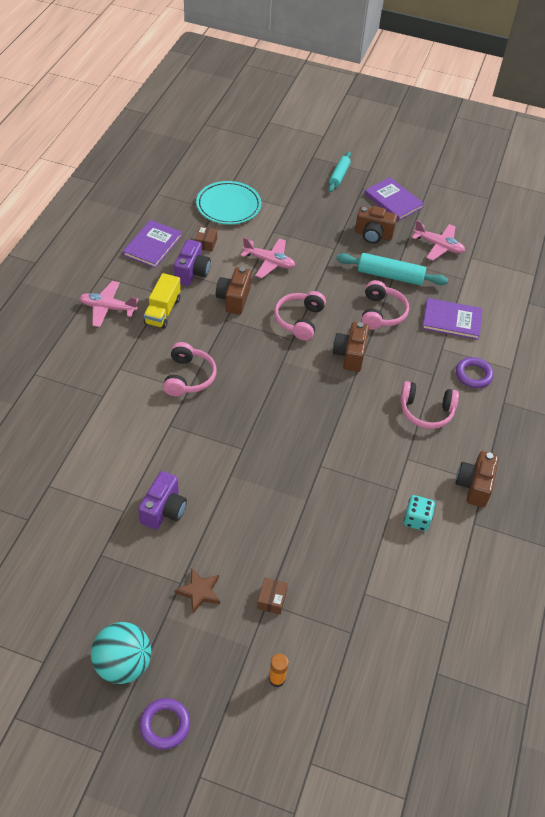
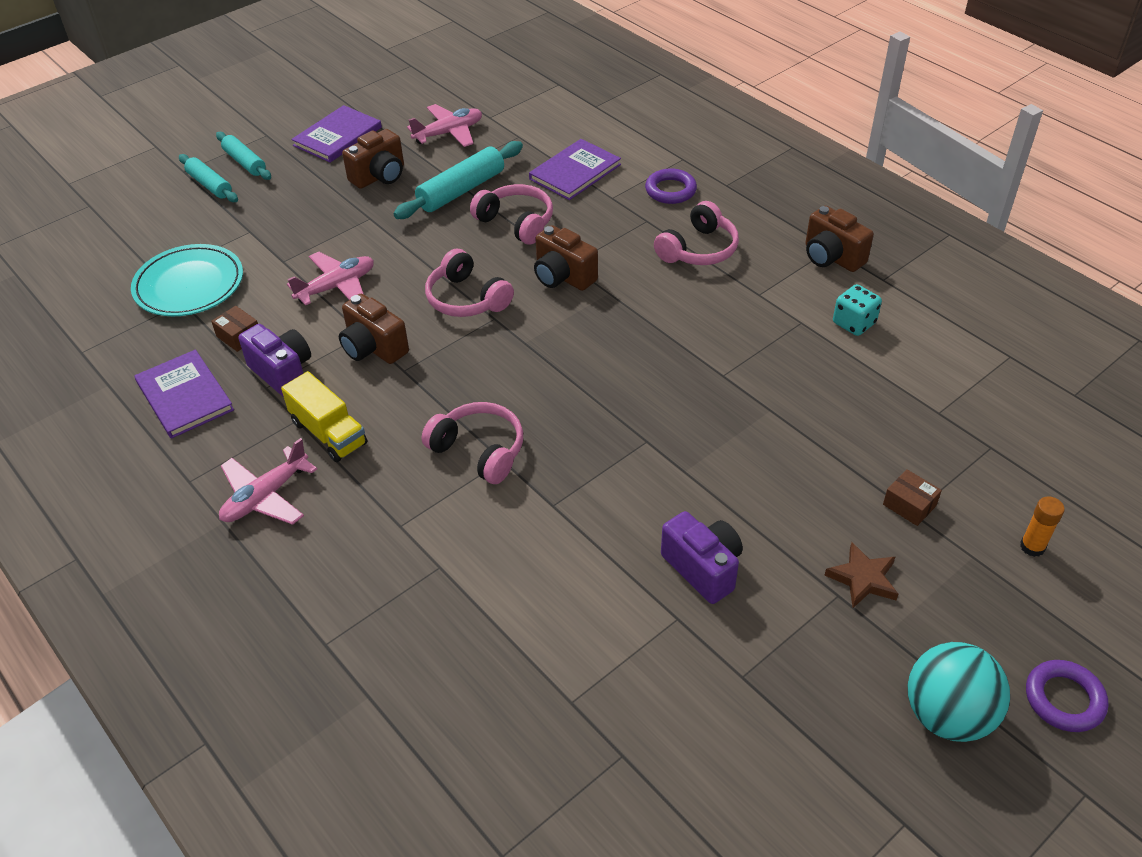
camera: 55 degrees left, 5 degrees down
purple book [364,177,424,221] -> purple book turned 45 degrees counterclockwise [291,105,382,163]
none -> turquoise rolling pin [179,154,238,202]

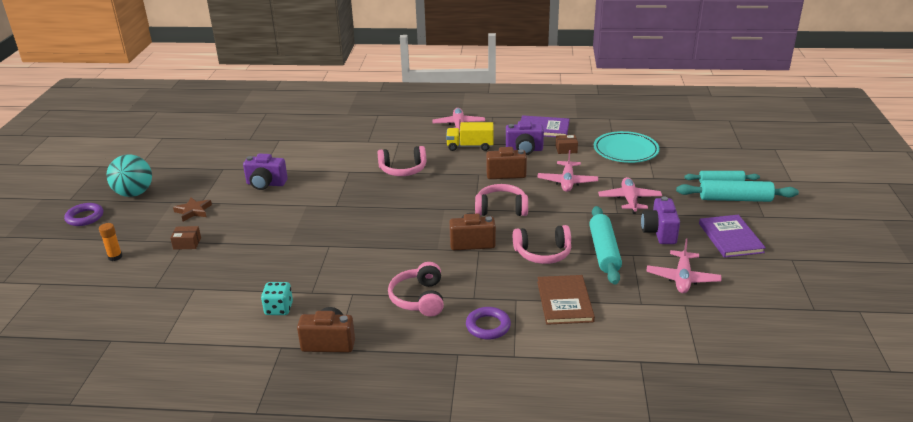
camera: 135 degrees right, 15 degrees down
turquoise rolling pin [216,132,271,180] -> turquoise rolling pin [676,180,799,202], size x1.54
brown camera [342,129,404,189] -> purple camera [641,196,680,244]
purple book [529,139,621,200] -> brown book [537,275,595,325]
none -> pink plane [598,177,662,214]

